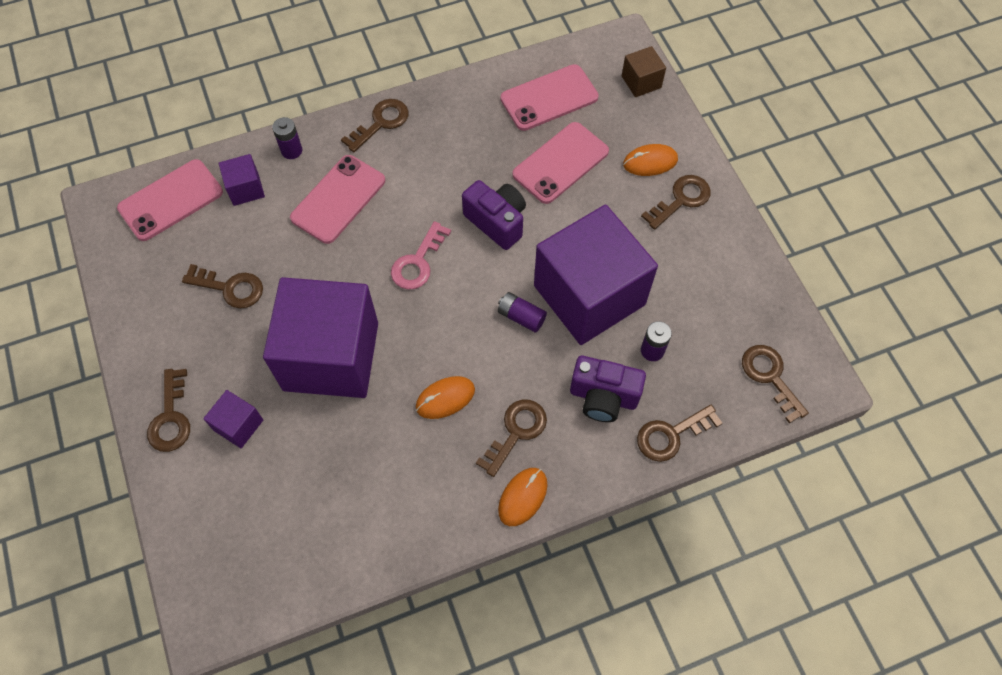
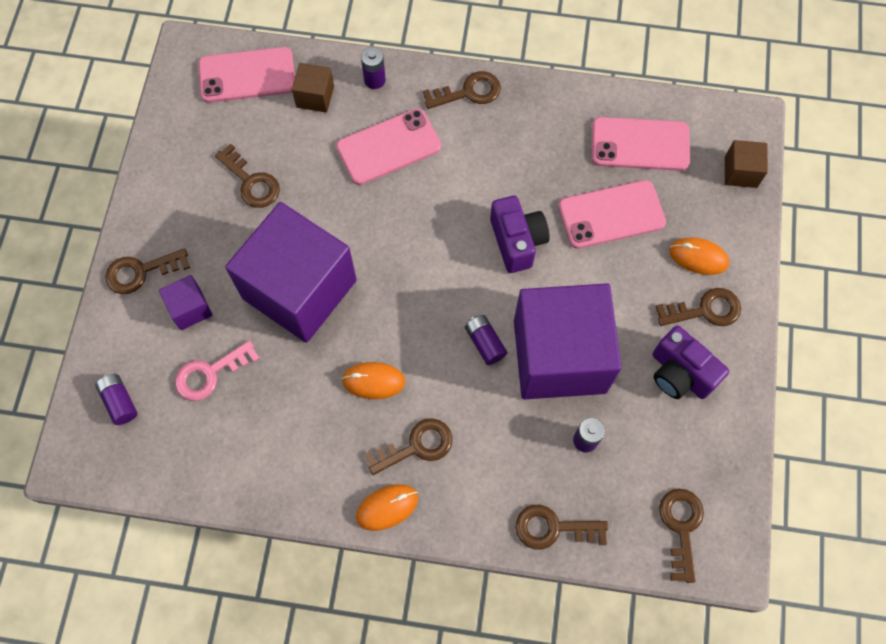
camera: 30 degrees right, 5 degrees up
brown key [147,369,190,452] -> brown key turned 45 degrees clockwise [105,248,190,294]
purple cube [219,154,265,206] -> brown cube [292,63,334,113]
pink key [391,221,451,290] -> pink key moved to [175,340,260,401]
purple camera [570,356,646,422] -> purple camera moved to [653,326,729,399]
none -> purple battery [95,374,138,425]

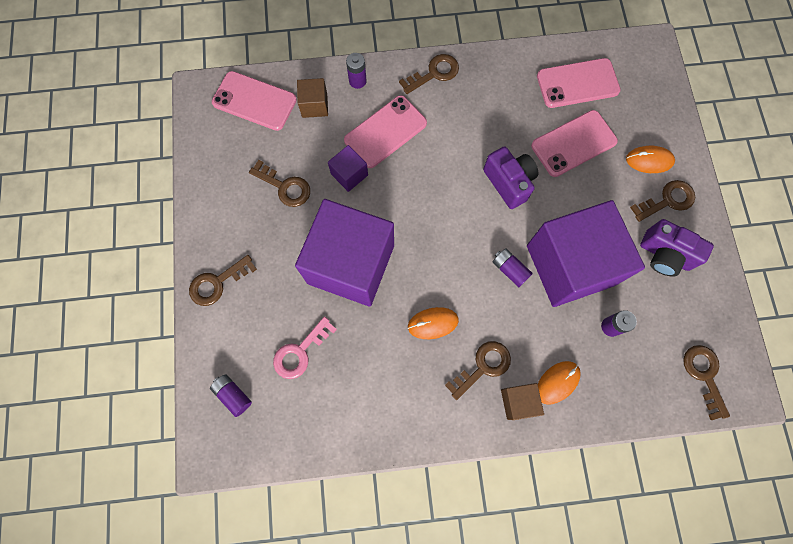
camera: 15 degrees left, 5 degrees up
purple cube [159,275,213,330] -> purple cube moved to [328,145,368,192]
pink phone [198,47,295,103] -> pink phone turned 45 degrees clockwise [212,71,297,131]
orange mouse [356,484,418,531] -> orange mouse moved to [538,361,581,405]
brown key [516,505,608,549] -> none
brown cube [725,140,768,188] -> brown cube moved to [501,383,544,420]

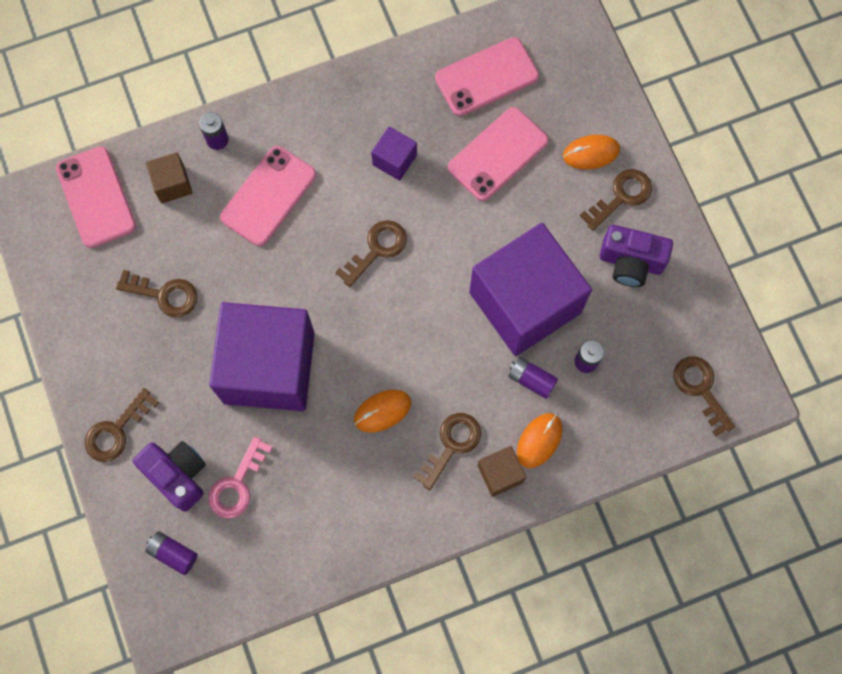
camera: 15 degrees left, 0 degrees up
pink phone [212,71,297,131] -> pink phone turned 60 degrees clockwise [56,146,136,248]
purple cube [328,145,368,192] -> purple cube moved to [371,126,417,181]
brown key [399,54,459,94] -> brown key moved to [335,220,407,287]
purple camera [483,146,538,209] -> purple camera moved to [133,441,206,512]
purple battery [493,248,533,287] -> purple battery moved to [508,357,558,399]

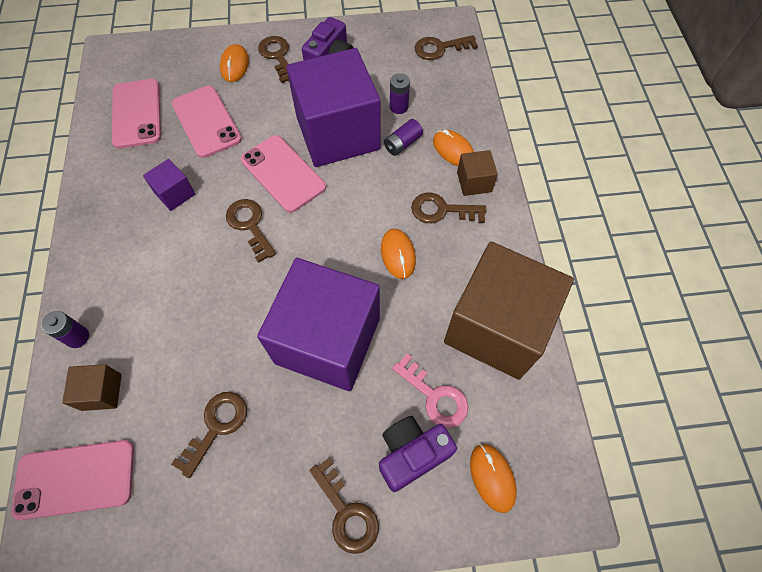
camera: 75 degrees left, 10 degrees down
purple battery [145,531,198,575] -> orange mouse [470,444,517,513]
pink phone [220,146,316,246] -> pink phone moved to [241,135,326,213]
brown key [413,413,481,490] -> brown key turned 45 degrees counterclockwise [411,192,486,223]
none -> brown cube [444,242,574,380]

